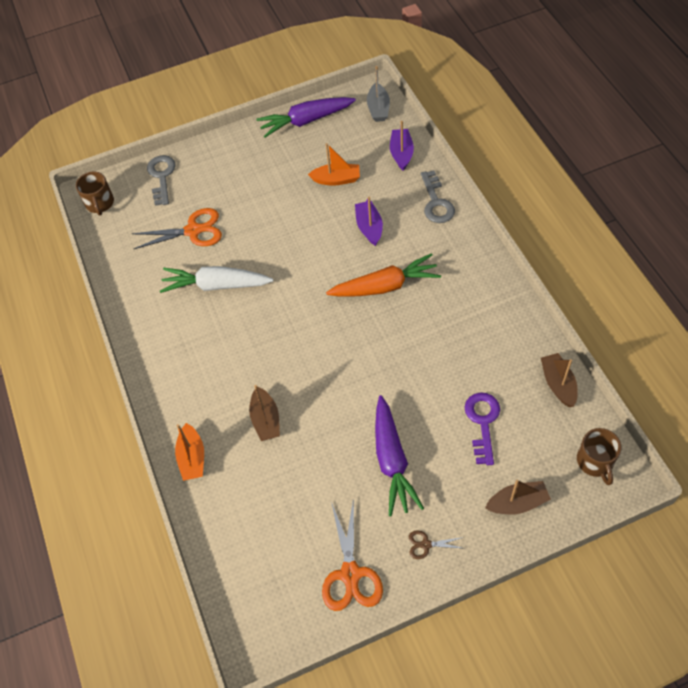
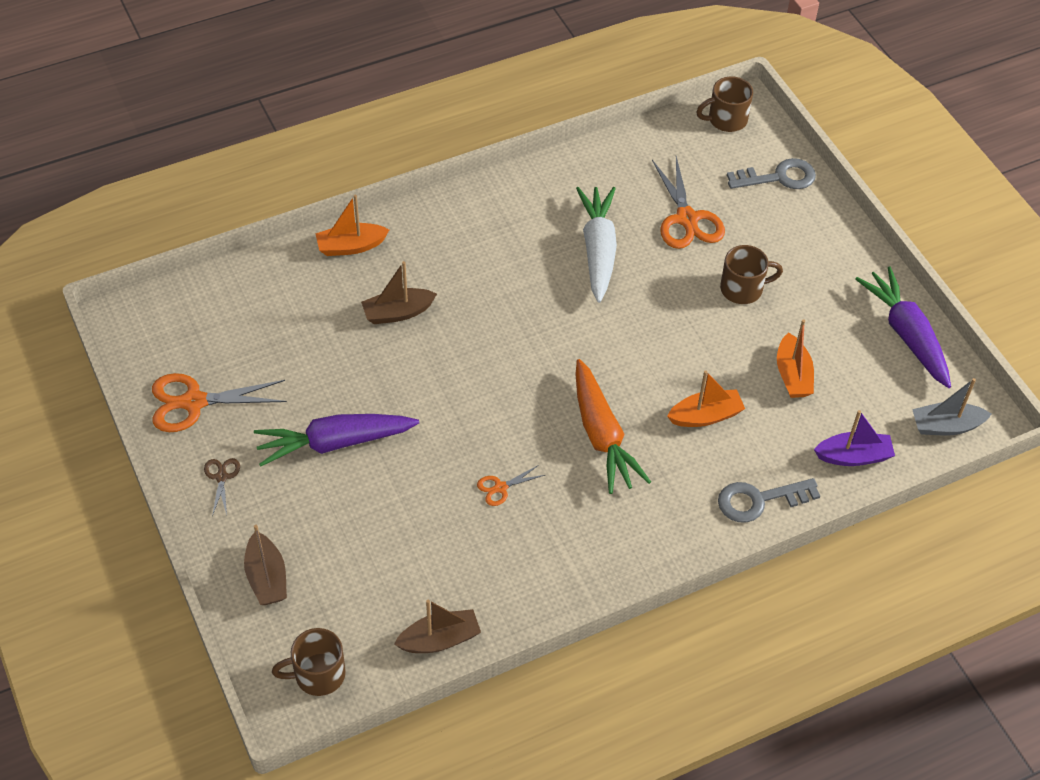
camera: 80 degrees right, 5 degrees down
purple boat [355,197,383,246] -> orange boat [667,370,745,427]
purple key [465,392,500,465] -> none
none -> orange scissors [477,465,545,506]
none -> brown mug [720,245,783,304]

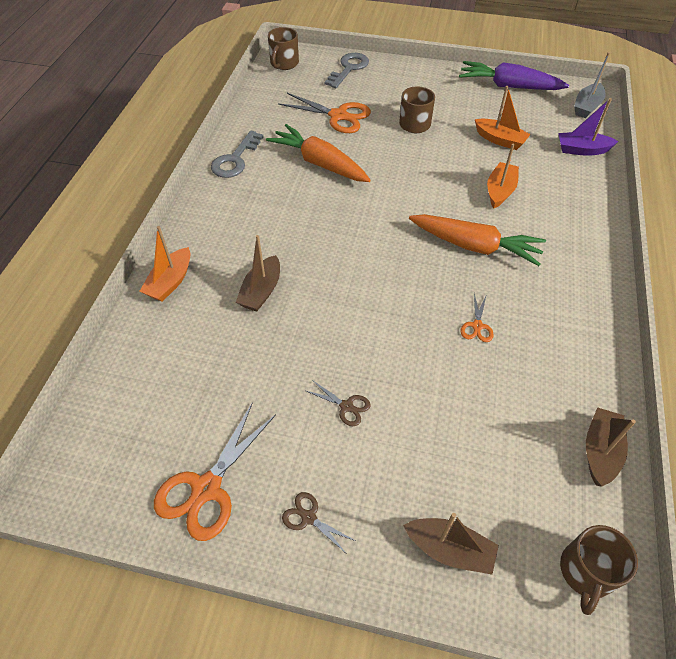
camera: 50 degrees left, 0 degrees up
purple carrot [254,414,419,466] -> brown scissors [304,380,371,426]
white carrot [576,187,617,303] -> orange carrot [266,124,371,182]
grey key [718,478,820,523] -> grey key moved to [211,131,264,178]
purple boat [814,410,895,466] -> purple boat turned 120 degrees counterclockwise [558,98,619,156]

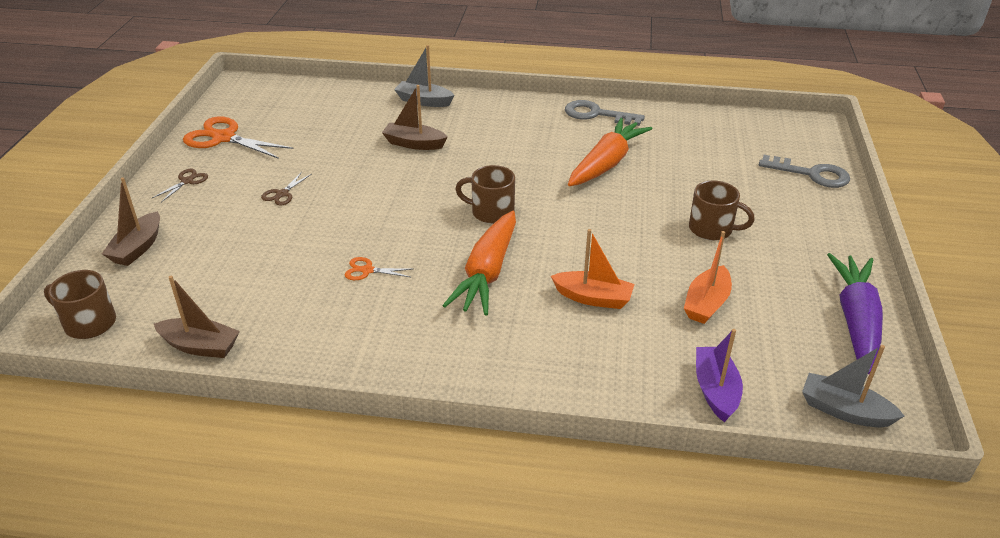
camera: 85 degrees right, 15 degrees down
orange boat [139,226,190,302] -> grey boat [394,45,454,107]
brown mug [268,27,299,70] -> brown mug moved to [455,165,515,224]
orange scissors [278,93,371,133] -> none

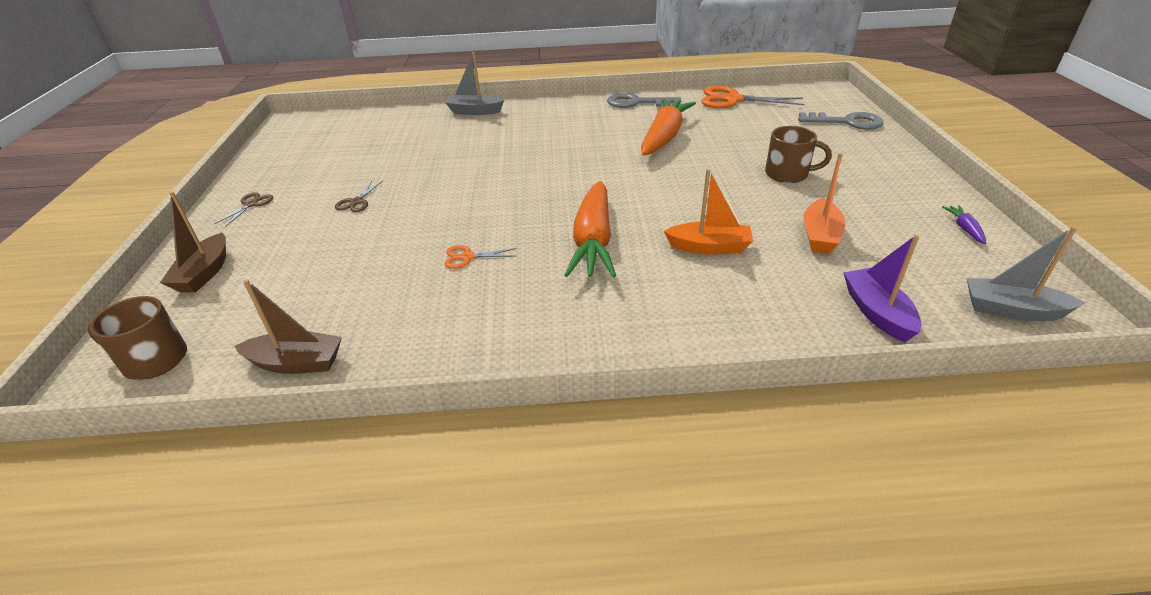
camera: 10 degrees left, 0 degrees up
orange scissors [183,116,293,159] -> orange scissors moved to [701,86,804,108]
brown boat [382,85,448,150] -> none
brown mug [455,165,515,224] -> none
purple carrot [827,253,883,374] -> purple carrot [942,205,986,244], size x0.40

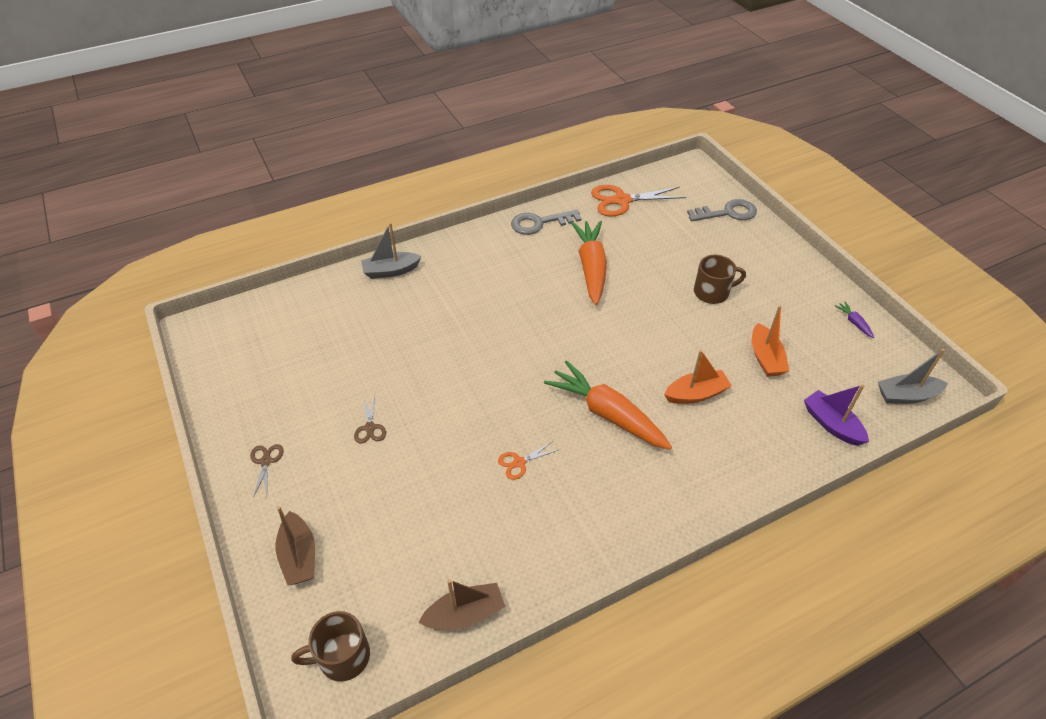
camera: 25 degrees left, 10 degrees up
orange carrot [564,181,616,278] -> orange carrot turned 150 degrees clockwise [544,360,672,450]

